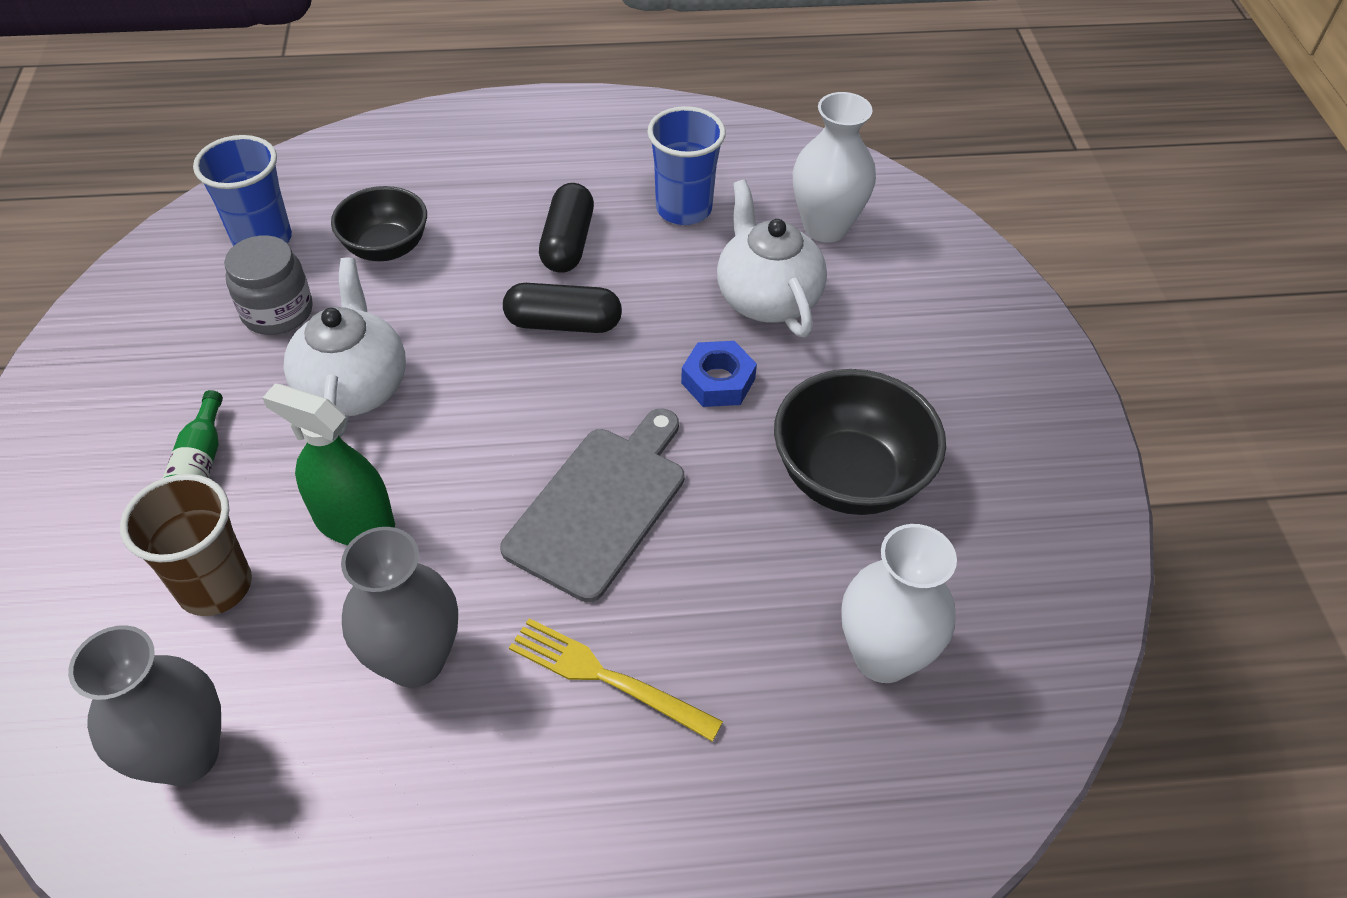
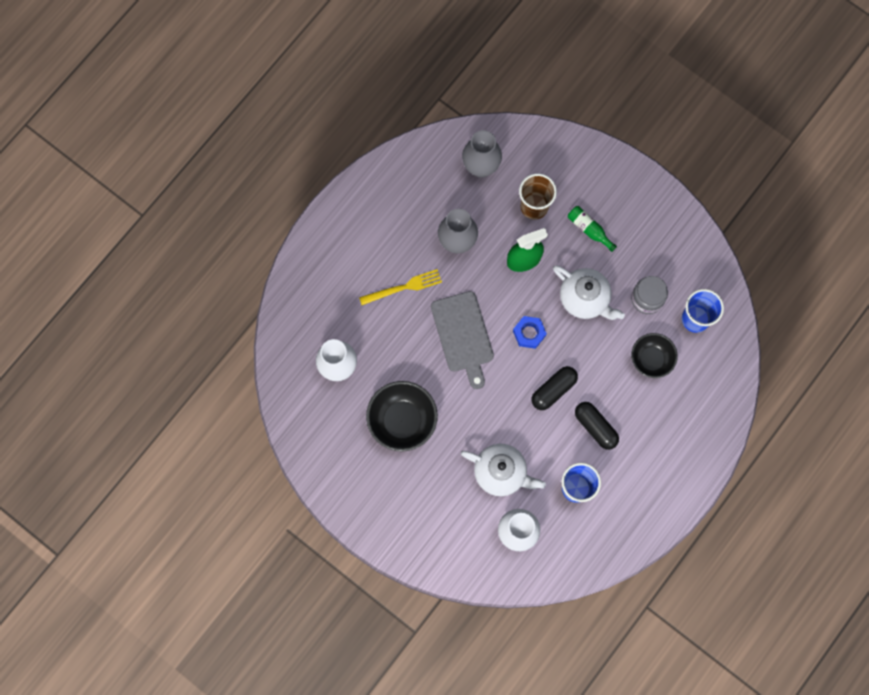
camera: 135 degrees right, 25 degrees up
blue nut [681,341,757,407] -> blue nut moved to [513,316,547,349]

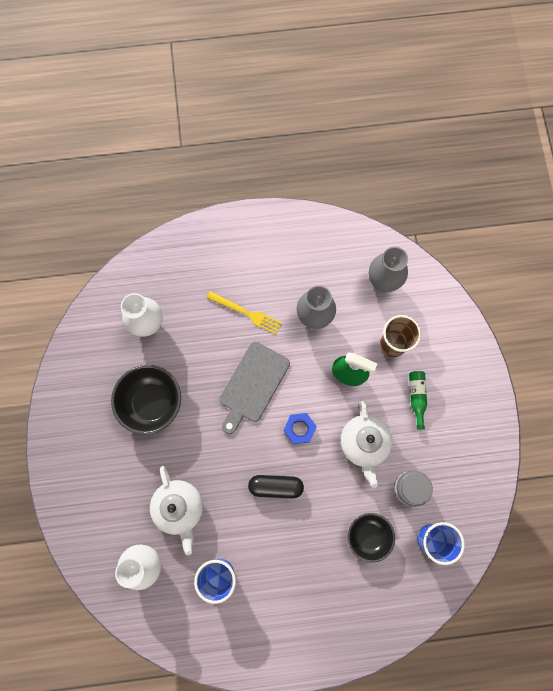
camera: 45 degrees right, 0 degrees up
black capsule [575,402,619,450] -> none

